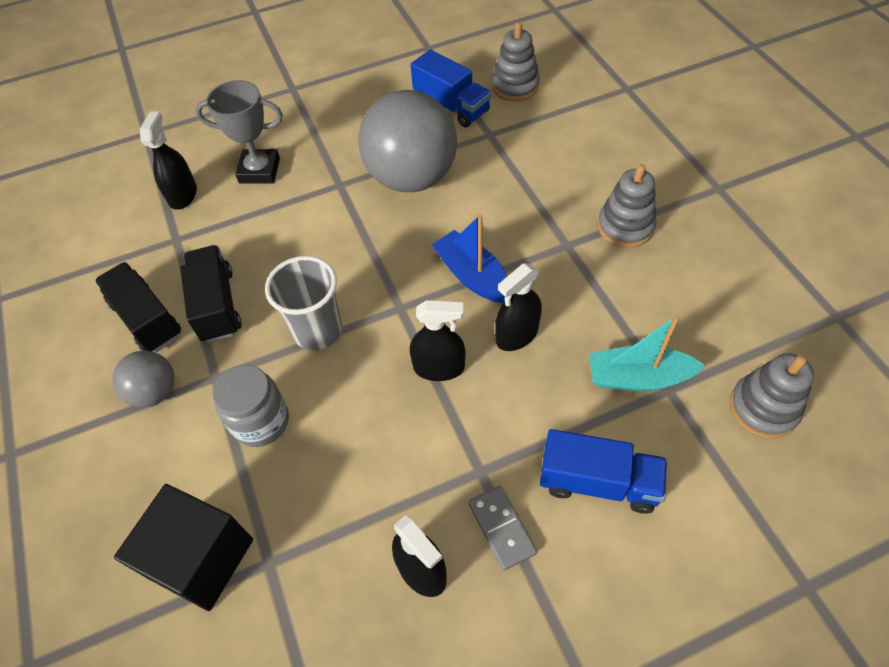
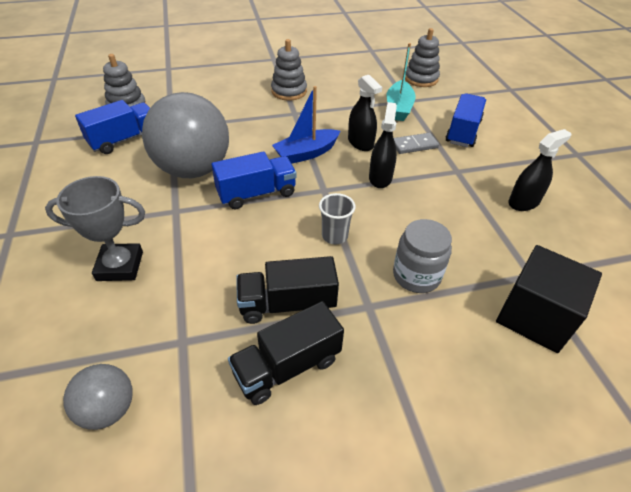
camera: 85 degrees left, 10 degrees down
grey ball [113,350,174,408] -> grey ball moved to [63,364,133,430]
black spray bottle [140,111,197,210] -> none
grey trophy [195,80,283,183] -> grey trophy turned 75 degrees clockwise [45,176,145,281]
grey cup [265,256,342,350] -> grey cup [319,193,355,244], size x0.63
grey domino [468,486,537,570] -> grey domino moved to [394,133,439,154]
none -> blue truck [211,152,297,209]

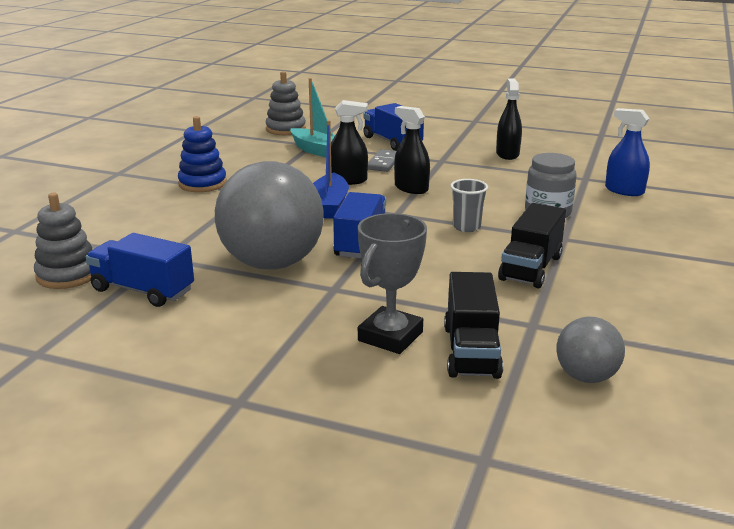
camera: 55 degrees left, 20 degrees down
blue truck [75,100,150,154] -> blue truck turned 60 degrees counterclockwise [86,233,194,307]
black truck [228,301,344,405] -> black truck moved to [444,272,503,379]
grey stacking toy [271,39,307,101] -> blue stacking toy [178,116,227,192]
black cube [496,245,602,353] -> blue spray bottle [605,108,650,196]

